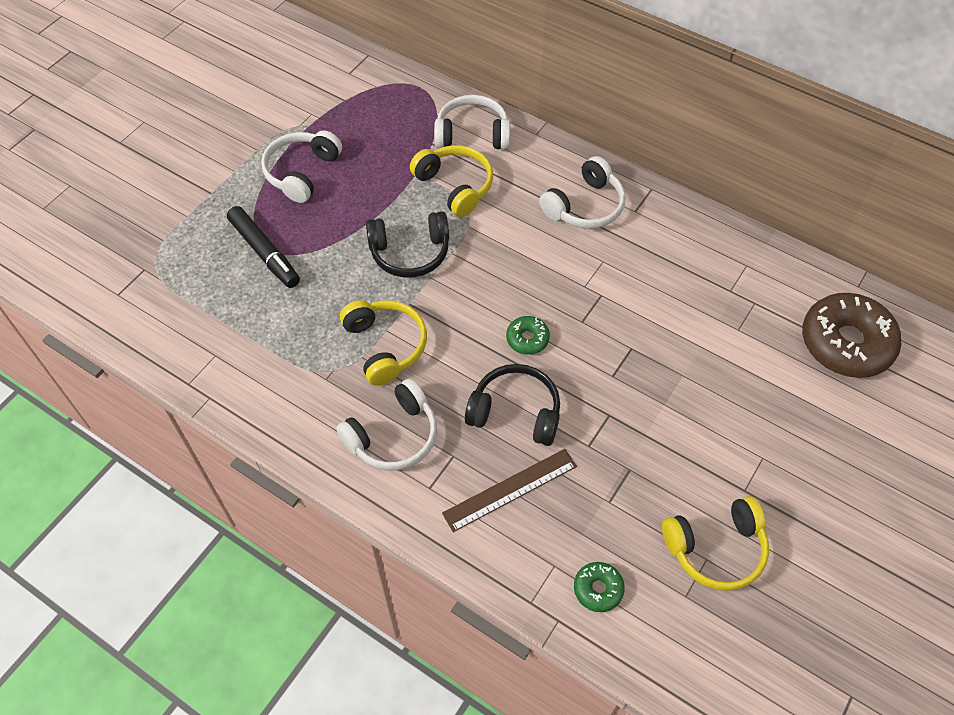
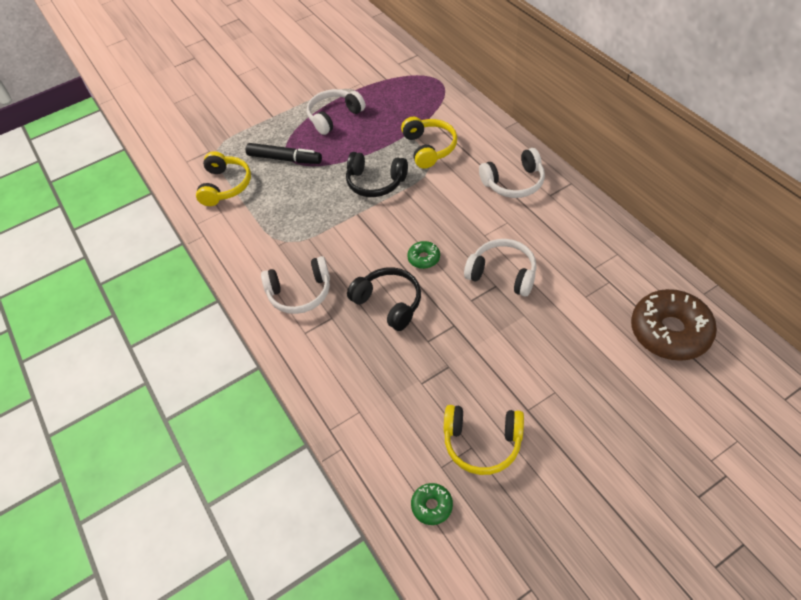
camera: 30 degrees right, 5 degrees down
black marker [227,206,300,288] -> black marker turned 60 degrees counterclockwise [246,143,322,164]
yellow headphones [340,300,427,386] -> yellow headphones moved to [196,151,251,206]
white headphones [434,95,510,150] -> white headphones moved to [464,239,537,297]
brown ruler [442,449,577,532] -> none
green donut [574,562,625,612] -> green donut moved to [411,483,453,525]

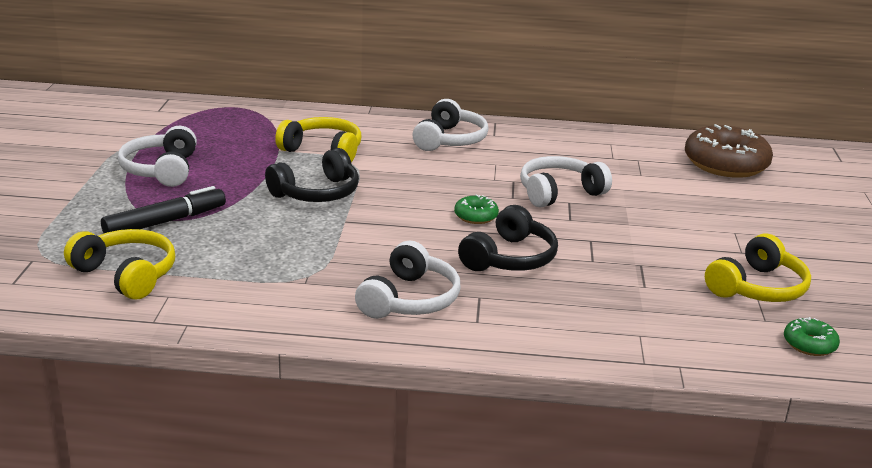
camera: 60 degrees left, 25 degrees down
black headphones [347,267,421,331] -> black headphones turned 135 degrees clockwise [458,205,558,271]

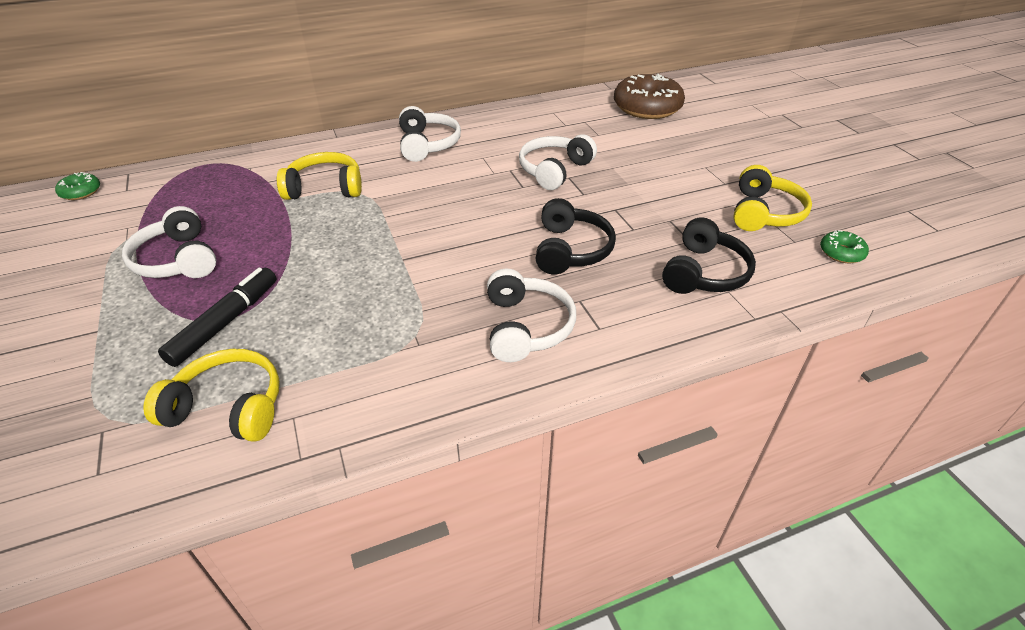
camera: 25 degrees left, 15 degrees up
black headphones [265,148,359,202] -> black headphones moved to [662,217,756,294]
green donut [454,194,499,224] -> green donut moved to [55,172,100,200]

